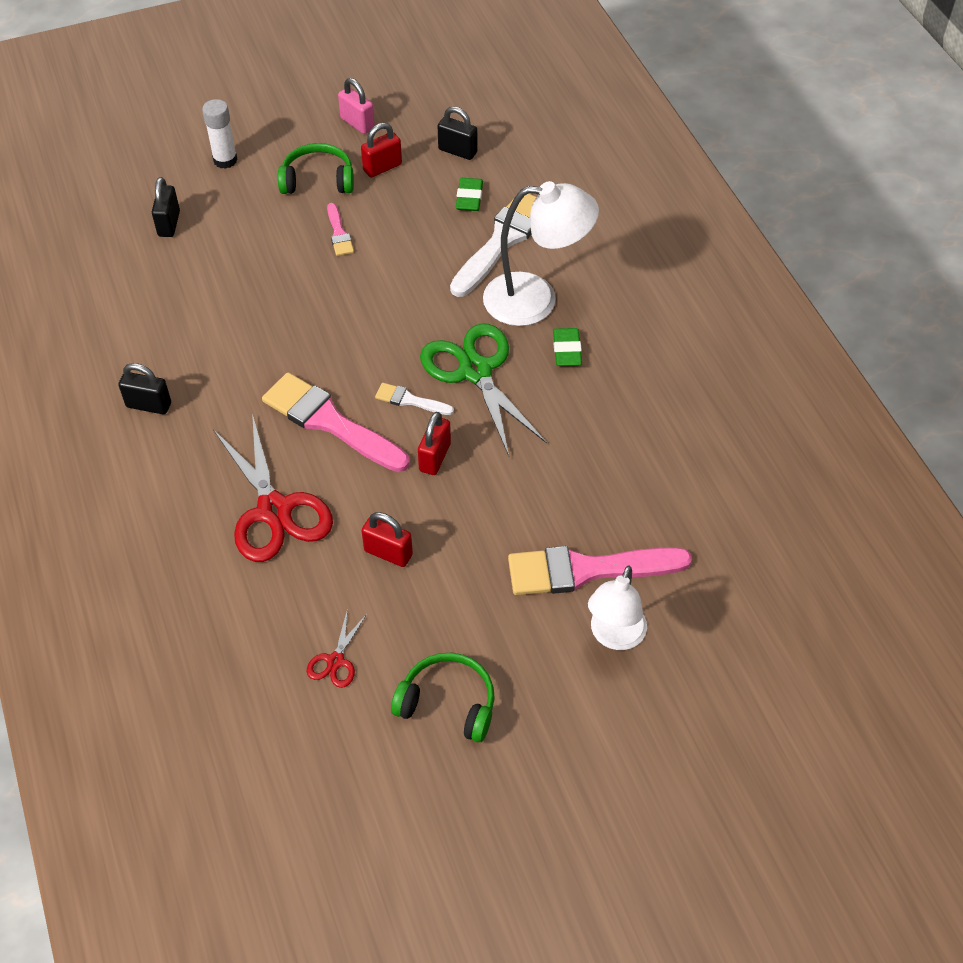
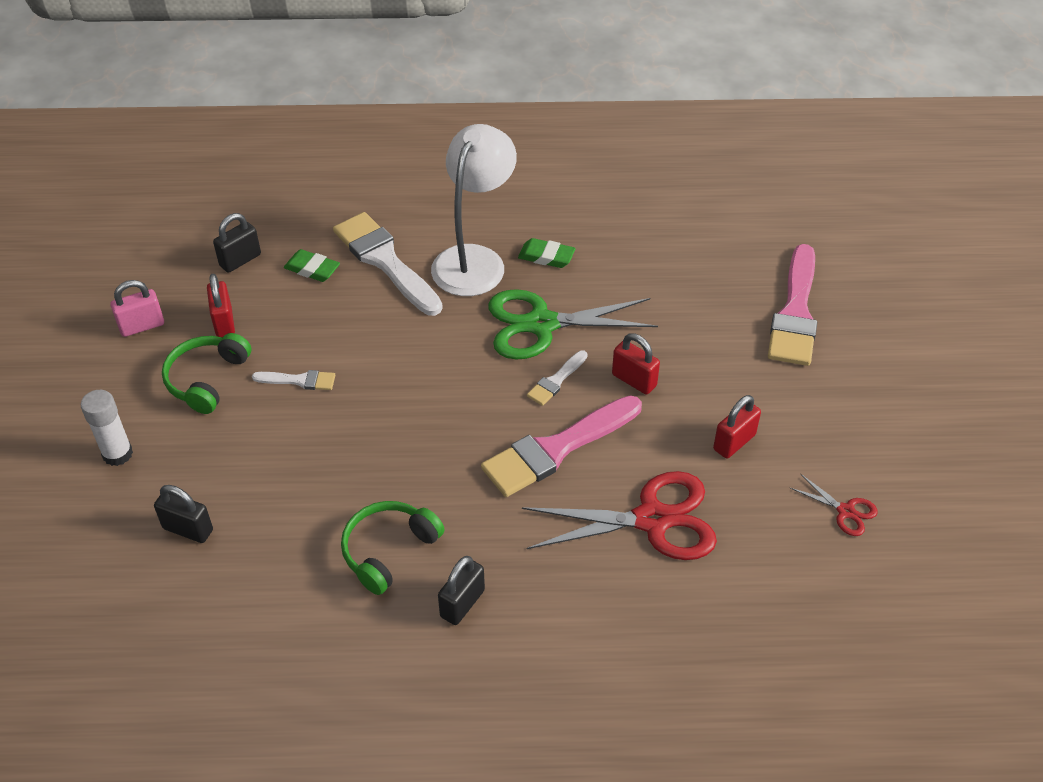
camera: 70 degrees left, 5 degrees down
pink brush [327,203,354,256] -> white brush [252,370,336,390]
green headphones [391,653,495,742] -> green headphones moved to [341,501,444,595]
white lamp [588,565,647,650] -> none

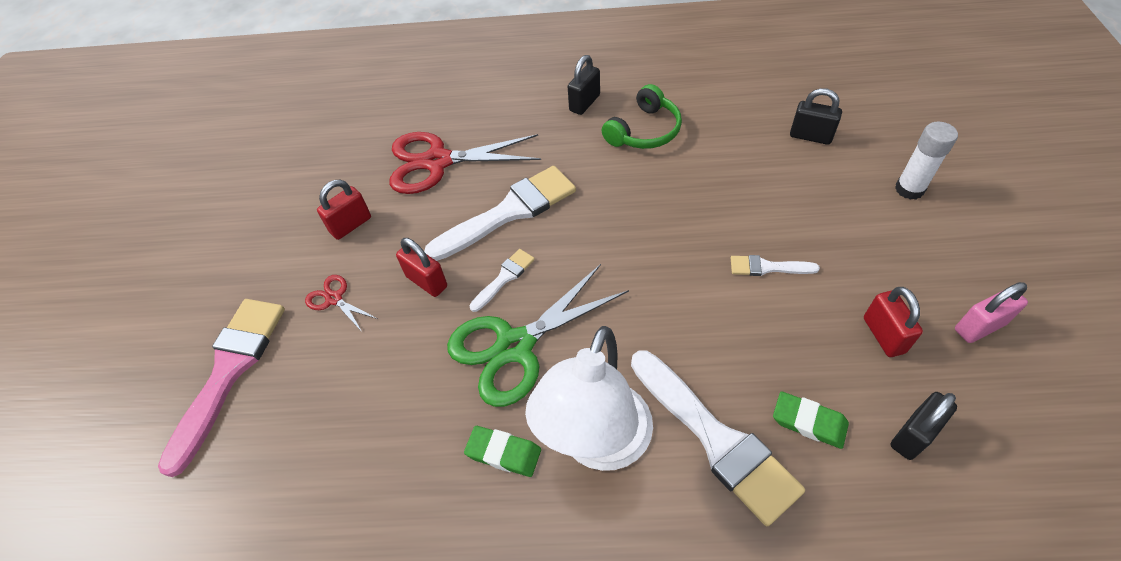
camera: 175 degrees left, 5 degrees up
green headphones [162,333,251,414] -> none
pink brush [481,395,642,497] -> white brush [424,166,576,261]
green scissors [488,289,658,360] -> green scissors turned 150 degrees clockwise [447,264,629,407]
red scissors [790,474,878,536] -> red scissors moved to [305,275,378,333]

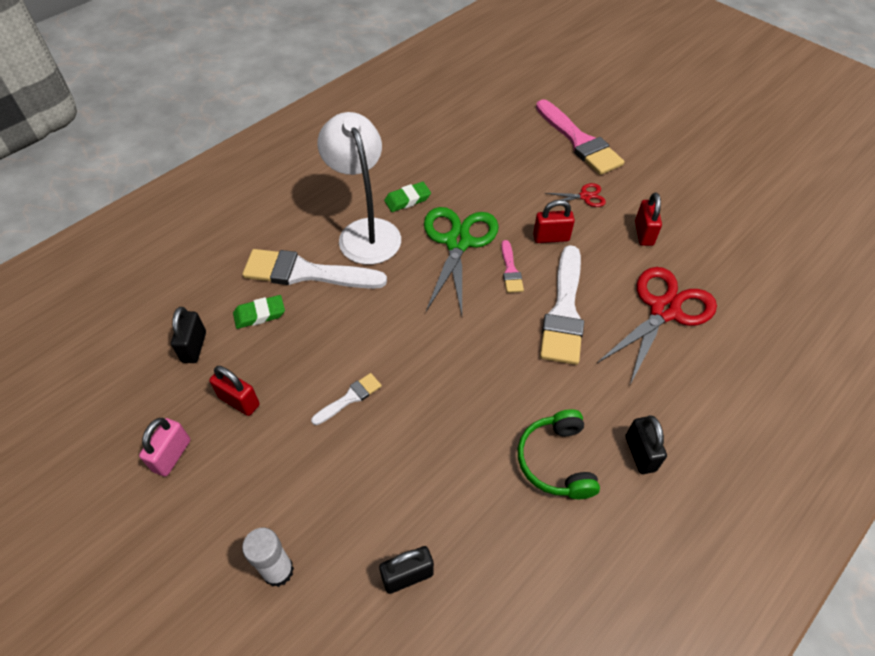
camera: 130 degrees right, 0 degrees up
white brush [469,249,535,312] -> pink brush [501,240,524,293]

